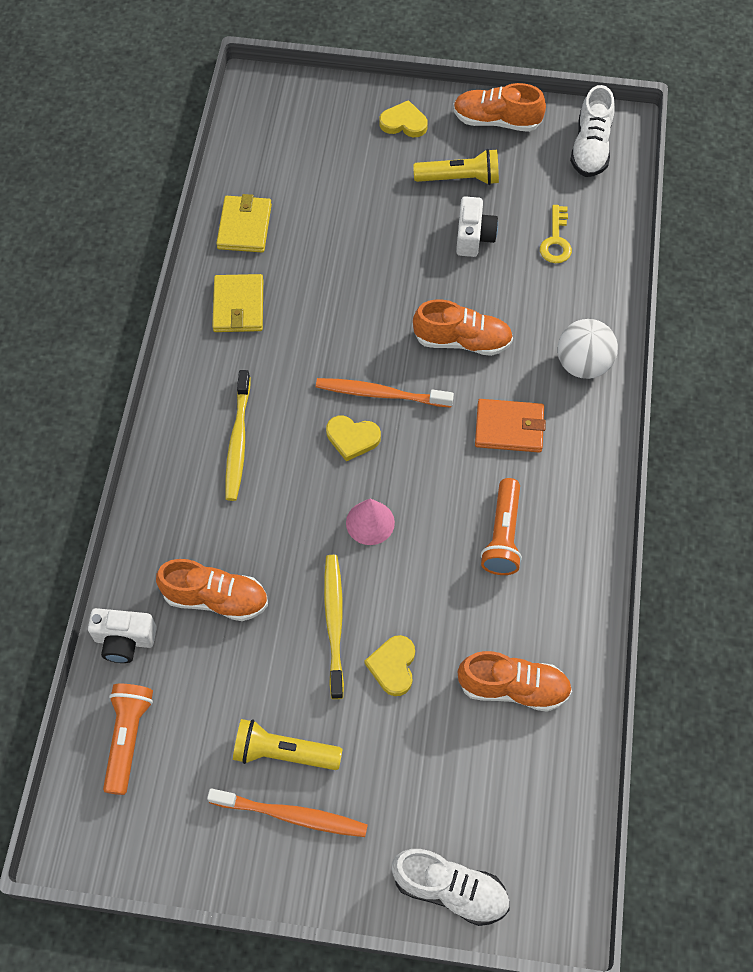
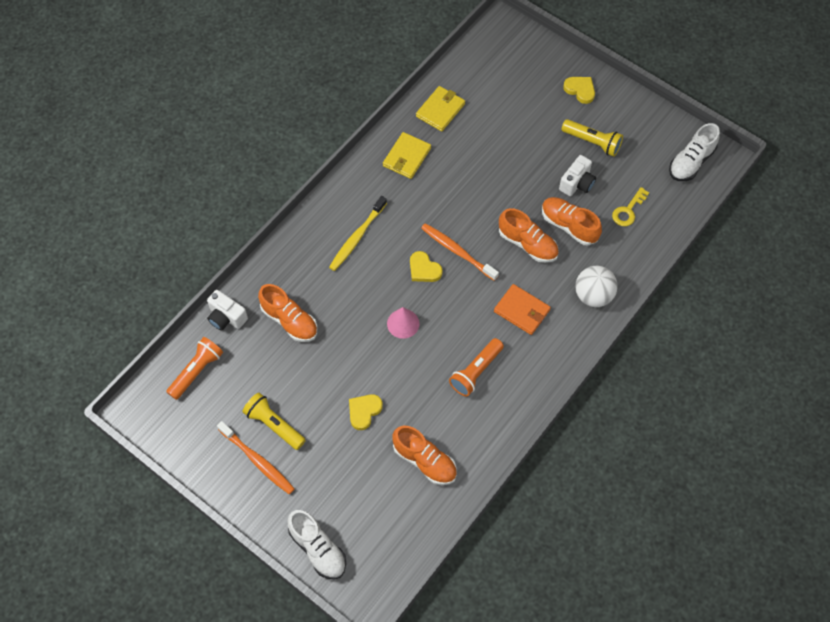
camera: 30 degrees right, 0 degrees up
yellow toothbrush [324,555,344,699] -> none
orange shoe [453,83,546,132] -> orange shoe moved to [542,197,602,246]

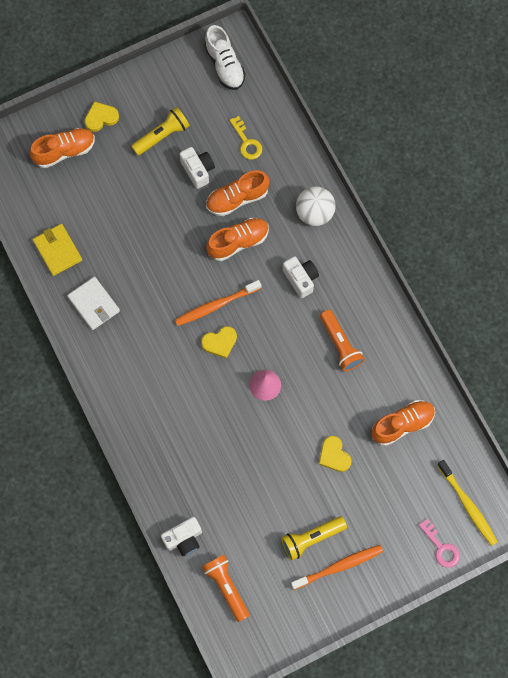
camera: 65 degrees left, 10 degrees up
orange shoe [258,284,318,342] -> orange shoe moved to [30,128,95,168]
white shoe [287,510,346,580] -> pink key [419,519,460,568]
yellow toothbrush [329,196,387,271] -> yellow toothbrush moved to [437,460,498,546]
yellow wallet [383,132,431,179] -> white wallet [67,277,120,330]
orange wallet [494,284,551,335] -> white camera [283,256,319,298]

